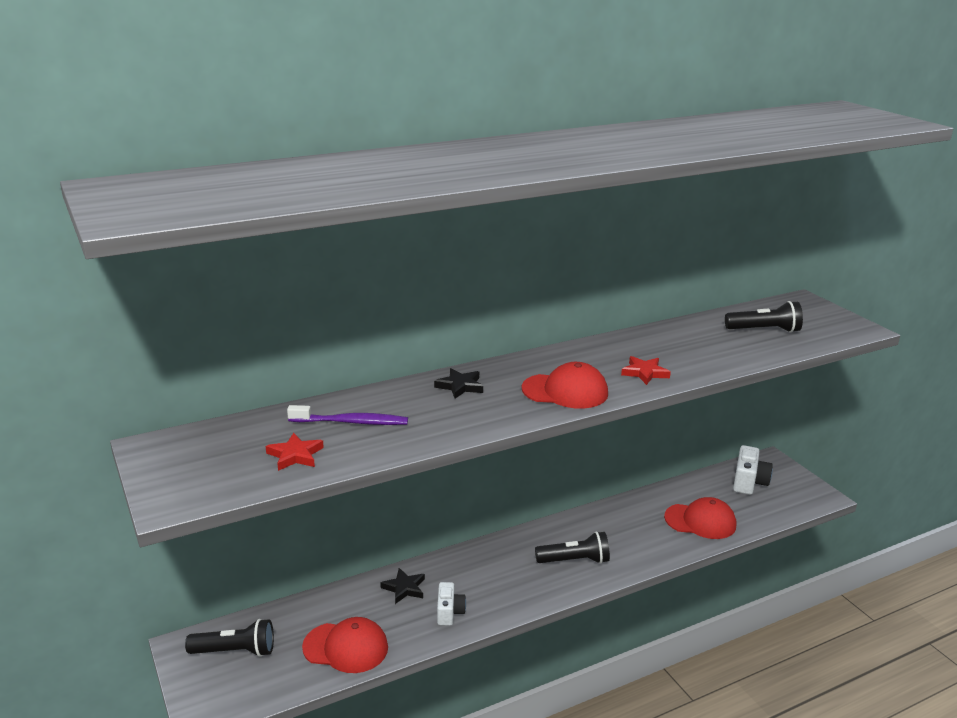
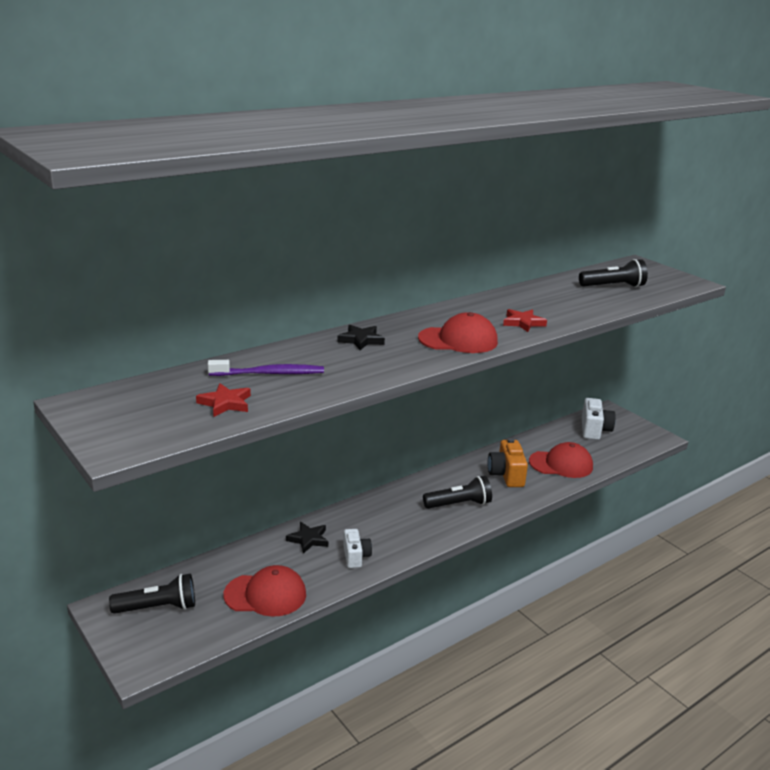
camera: 10 degrees left, 0 degrees up
none -> orange camera [488,438,528,487]

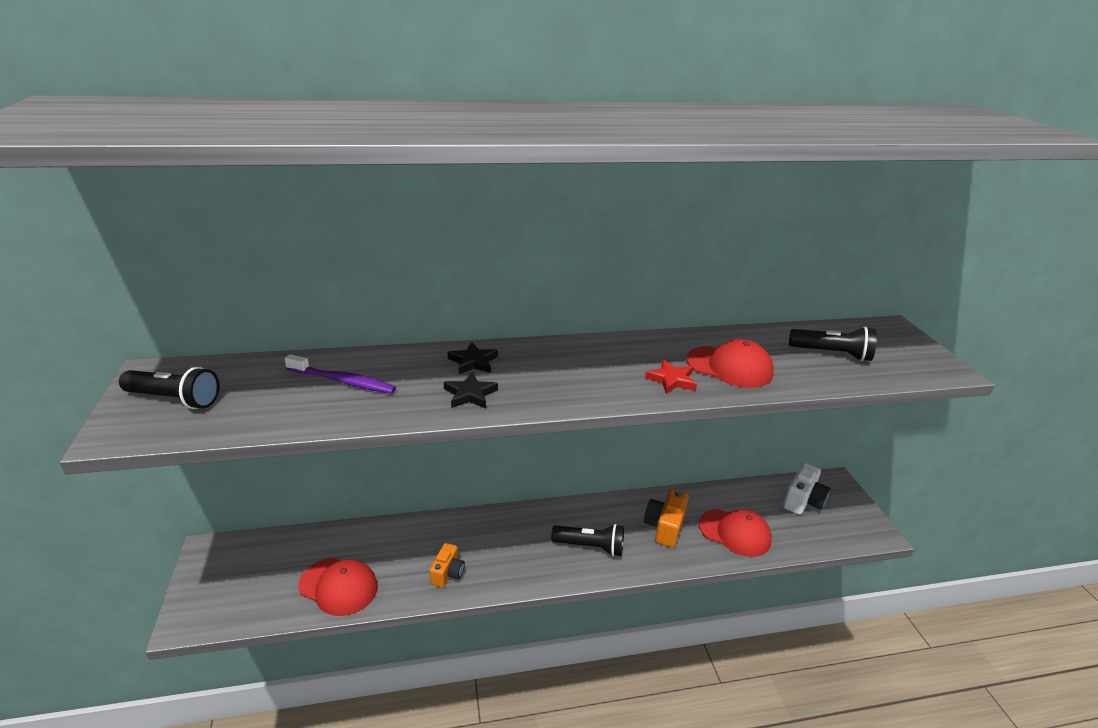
camera: 25 degrees right, 5 degrees up
black flashlight [109,574,195,614] -> black flashlight moved to [119,367,220,409]
red star [196,383,251,417] -> none
black star [286,522,328,554] -> black star moved to [444,373,498,408]
white camera [343,529,372,568] -> orange camera [429,543,465,588]
red cap [418,312,498,353] -> red cap moved to [686,339,774,388]

